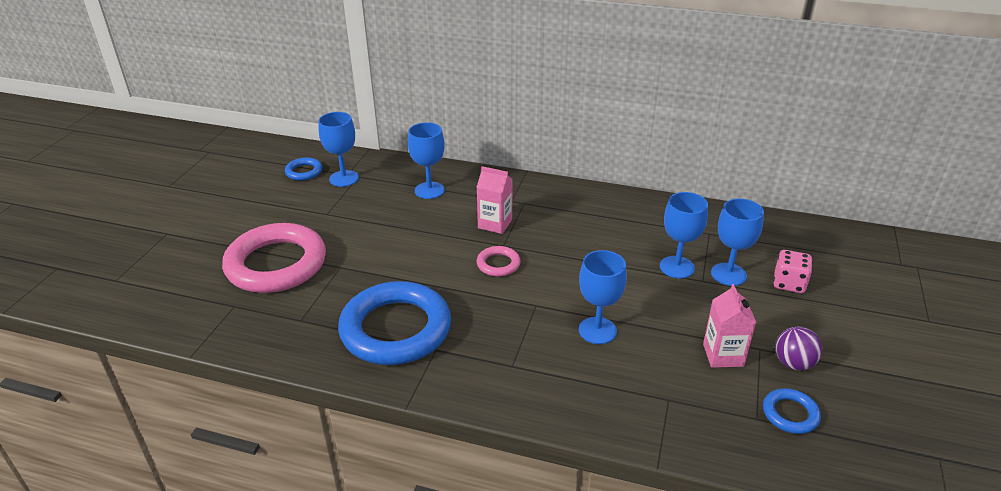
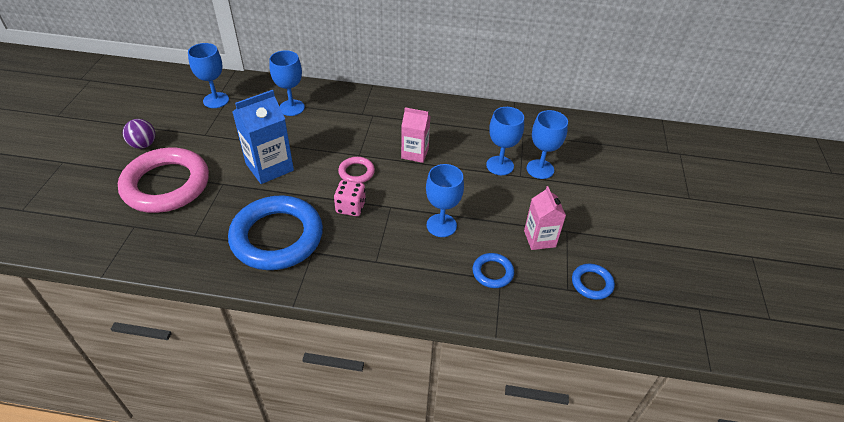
camera: 10 degrees left, 10 degrees up
blue ring [285,157,322,181] -> blue ring moved to [472,253,514,288]
pink carton [476,166,512,234] -> pink carton moved to [401,107,430,163]
pink dice [773,250,812,293] -> pink dice moved to [334,180,366,216]
purple ball [776,326,822,370] -> purple ball moved to [123,119,155,149]
none -> blue carton [233,90,294,184]

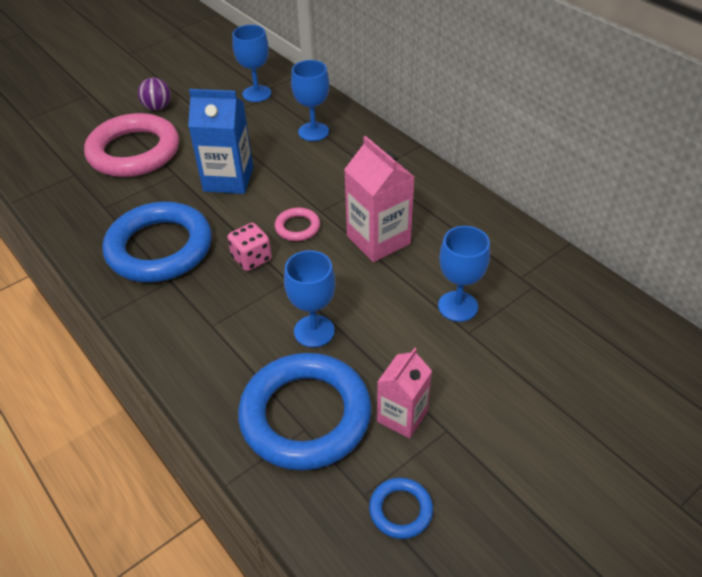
camera: 45 degrees right, 0 degrees up
pink carton [401,107,430,163] -> pink carton [344,136,414,262], size x1.53
blue ring [472,253,514,288] -> blue ring [238,353,372,471], size x2.29
blue goblet [527,110,568,179] -> none

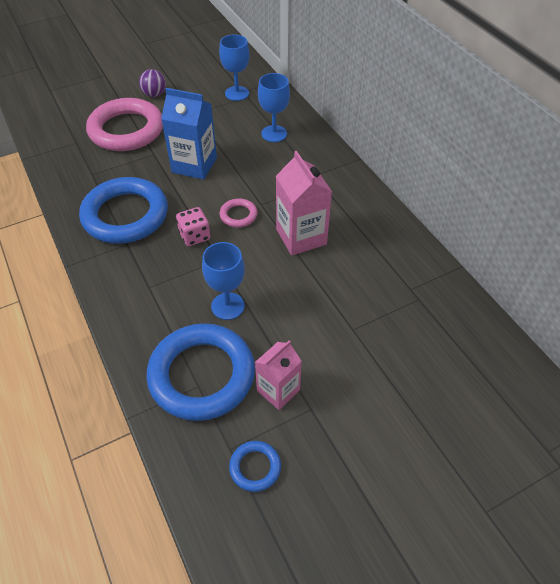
camera: 10 degrees right, 5 degrees up
blue goblet [438,226,490,322] -> none

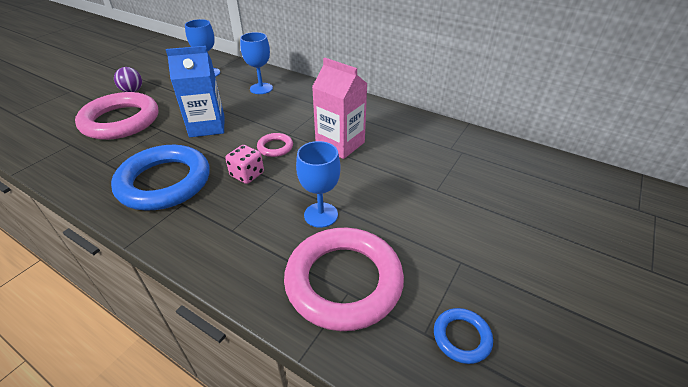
camera: 30 degrees left, 10 degrees down
blue ring [146,323,255,421] -> pink ring [284,228,404,331]
pink carton [255,340,302,410] -> none

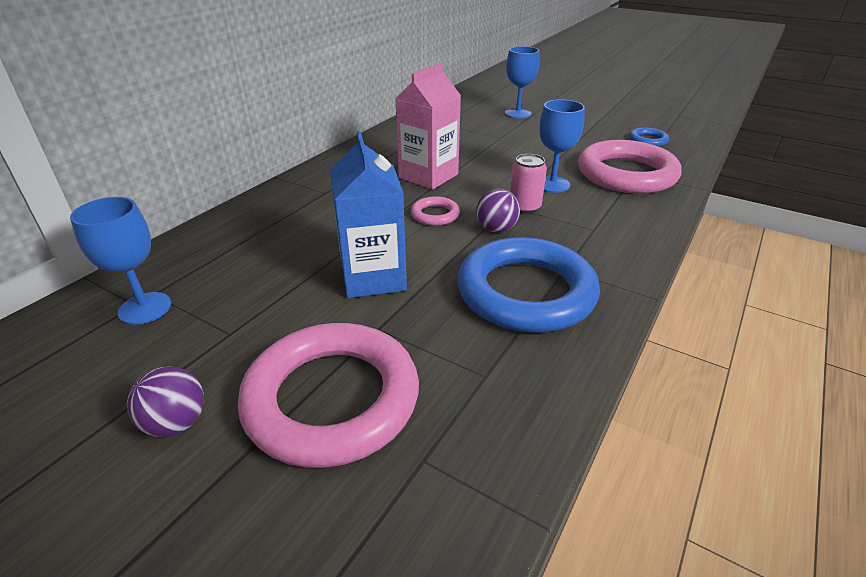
camera: 90 degrees left, 5 degrees down
pink dice [225,145,264,184] -> purple ball [476,189,520,233]
blue goblet [240,32,273,94] -> blue goblet moved to [505,46,540,119]
none -> pink can [510,154,547,214]

